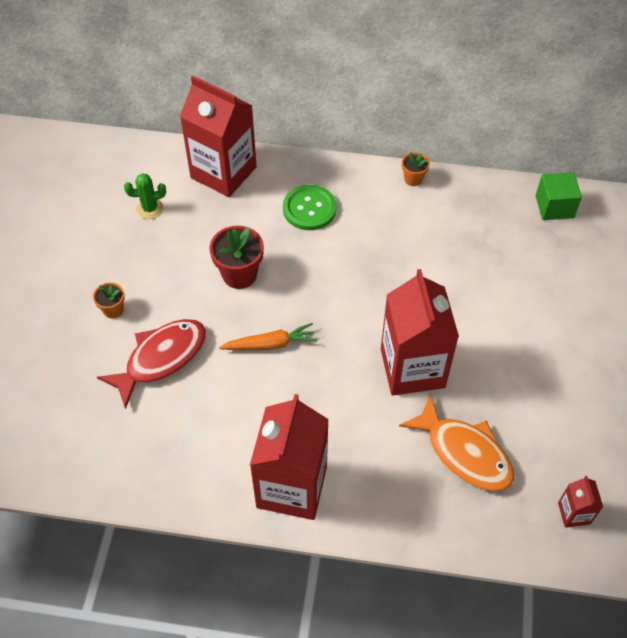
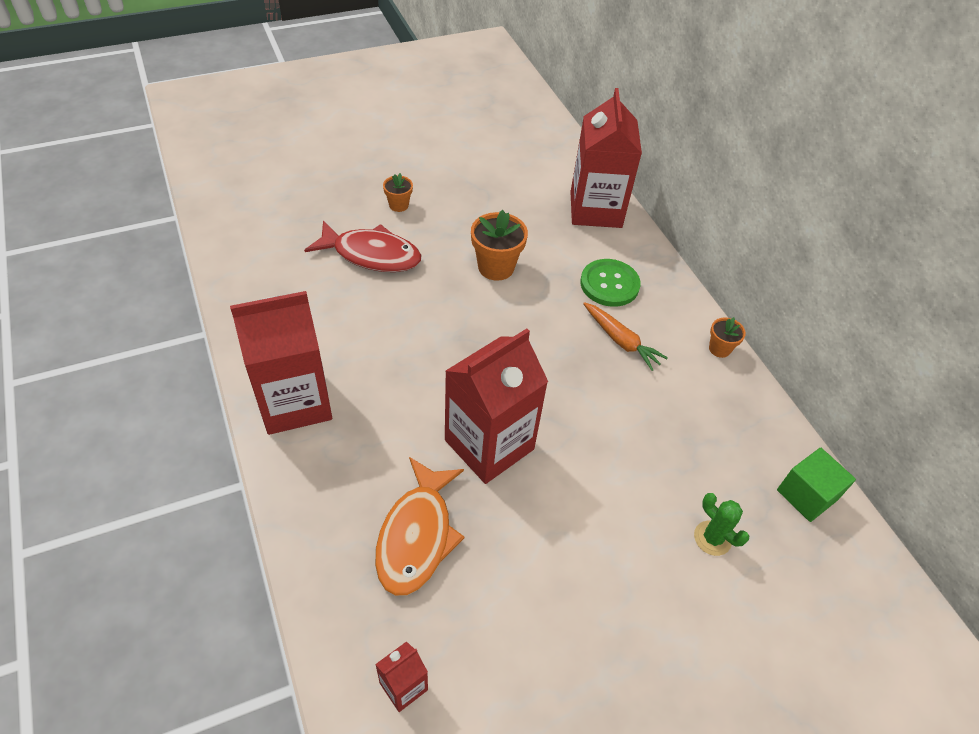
camera: 55 degrees right, 5 degrees down
green cactus [124,173,166,219] -> green cactus moved to [694,493,749,556]
red flower pot [209,226,264,289] -> orange flower pot [471,210,528,281]
orange carrot [219,323,317,350] -> orange carrot moved to [583,302,668,371]

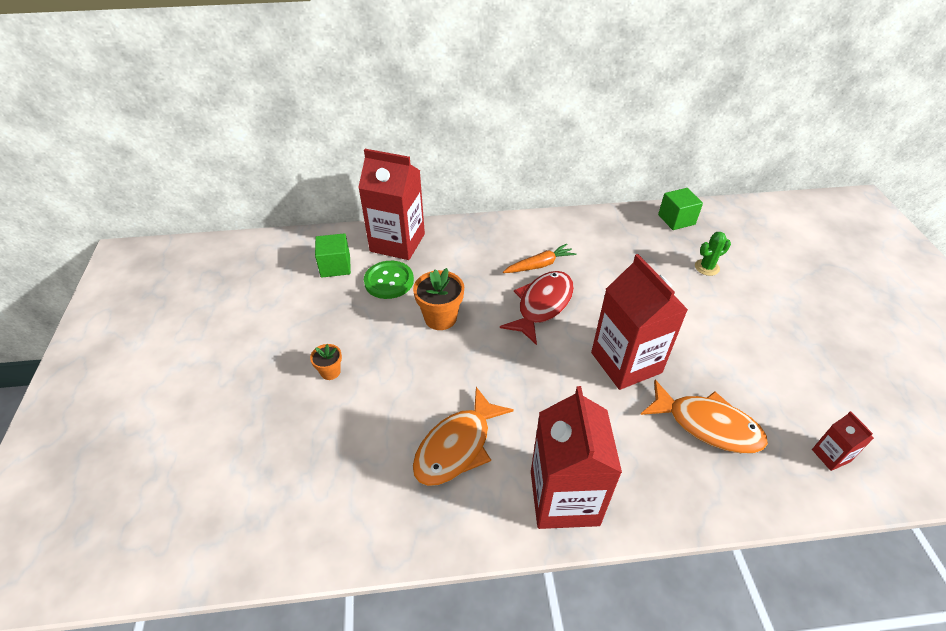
camera: 70 degrees left, 5 degrees down
red fish [304,221,421,272] -> red fish moved to [500,271,574,345]
green button [580,259,641,307] -> green button moved to [364,261,414,299]
orange flower pot [709,317,746,358] -> none
none -> green cube [315,233,351,278]
none -> orange fish [413,387,514,486]

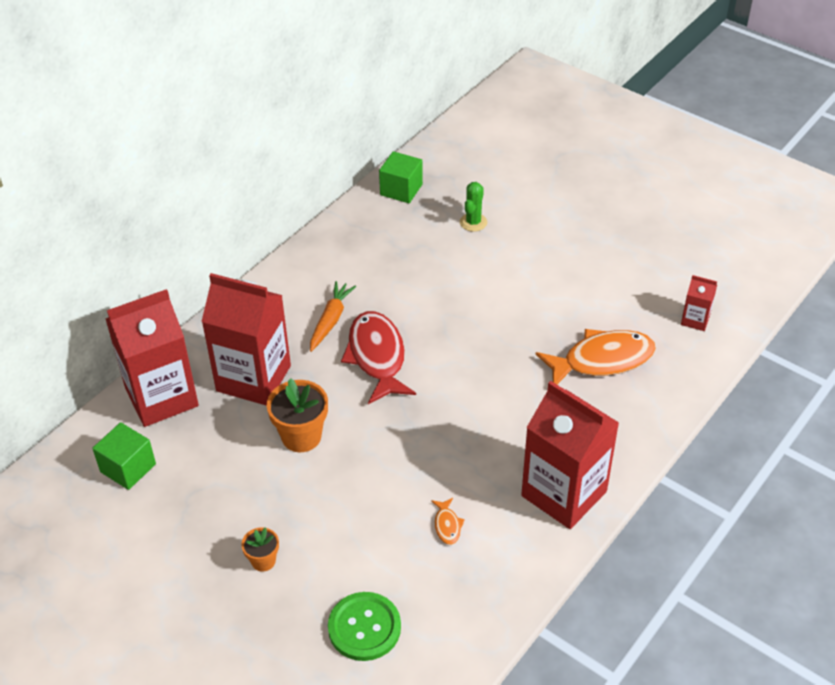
camera: 45 degrees left, 0 degrees up
green button [364,261,414,299] -> green button moved to [328,592,401,661]
orange fish [413,387,514,486] -> orange fish [431,498,465,545], size x0.42
red carton [591,254,688,390] -> red carton moved to [201,273,291,406]

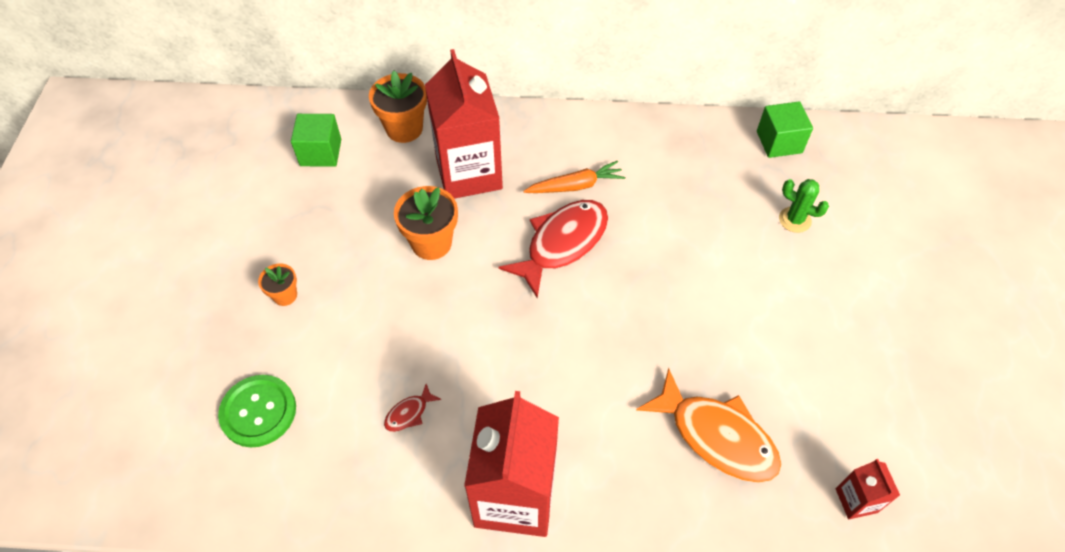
camera: 55 degrees right, 10 degrees up
red carton [105,289,199,427] -> orange flower pot [369,71,427,143]
orange fish [431,498,465,545] -> red fish [384,384,441,432]
green cactus [460,182,487,232] -> green cactus turned 45 degrees clockwise [779,179,829,233]

